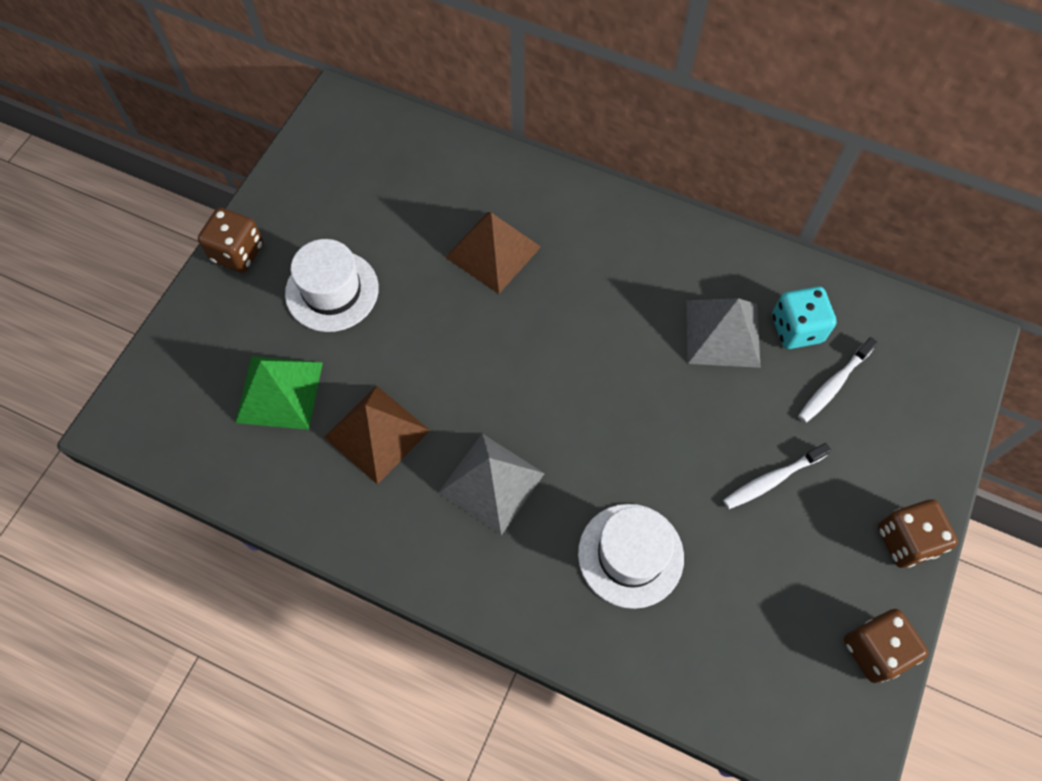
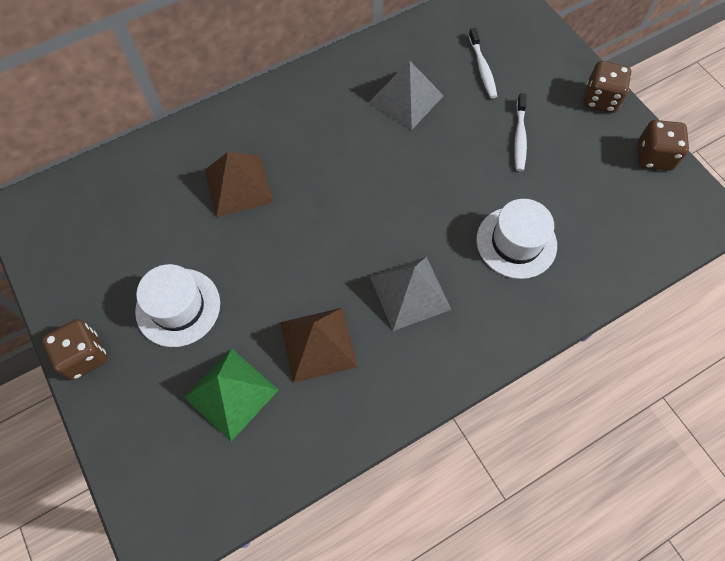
camera: 55 degrees left, 0 degrees up
turquoise dice [772,286,837,349] -> none

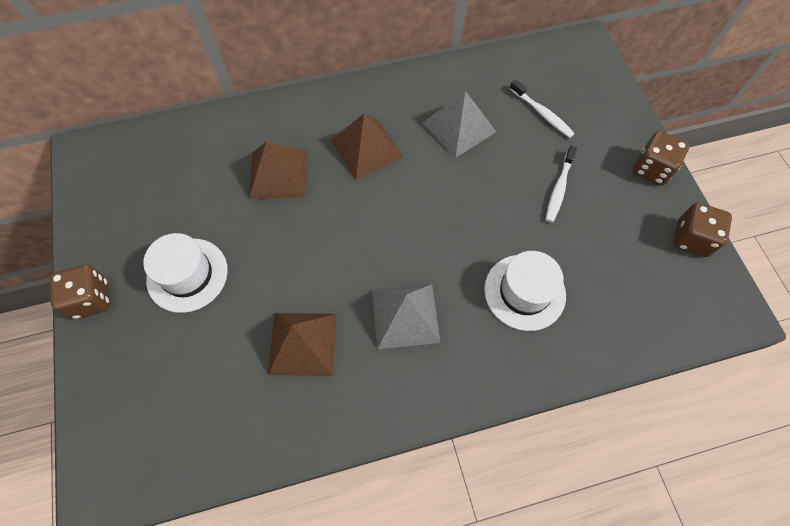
camera: 15 degrees right, 0 degrees up
green pyramid [184,349,278,441] -> none
white toothbrush [469,28,497,99] -> white toothbrush turned 45 degrees counterclockwise [510,79,575,138]
none -> brown pyramid [331,113,404,179]

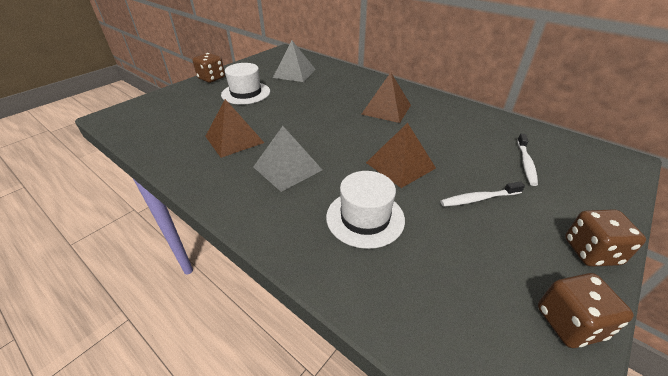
camera: 55 degrees right, 25 degrees down
brown pyramid [249,141,307,199] -> brown pyramid moved to [366,123,436,188]
grey pyramid [423,91,496,158] -> grey pyramid moved to [273,41,316,82]

